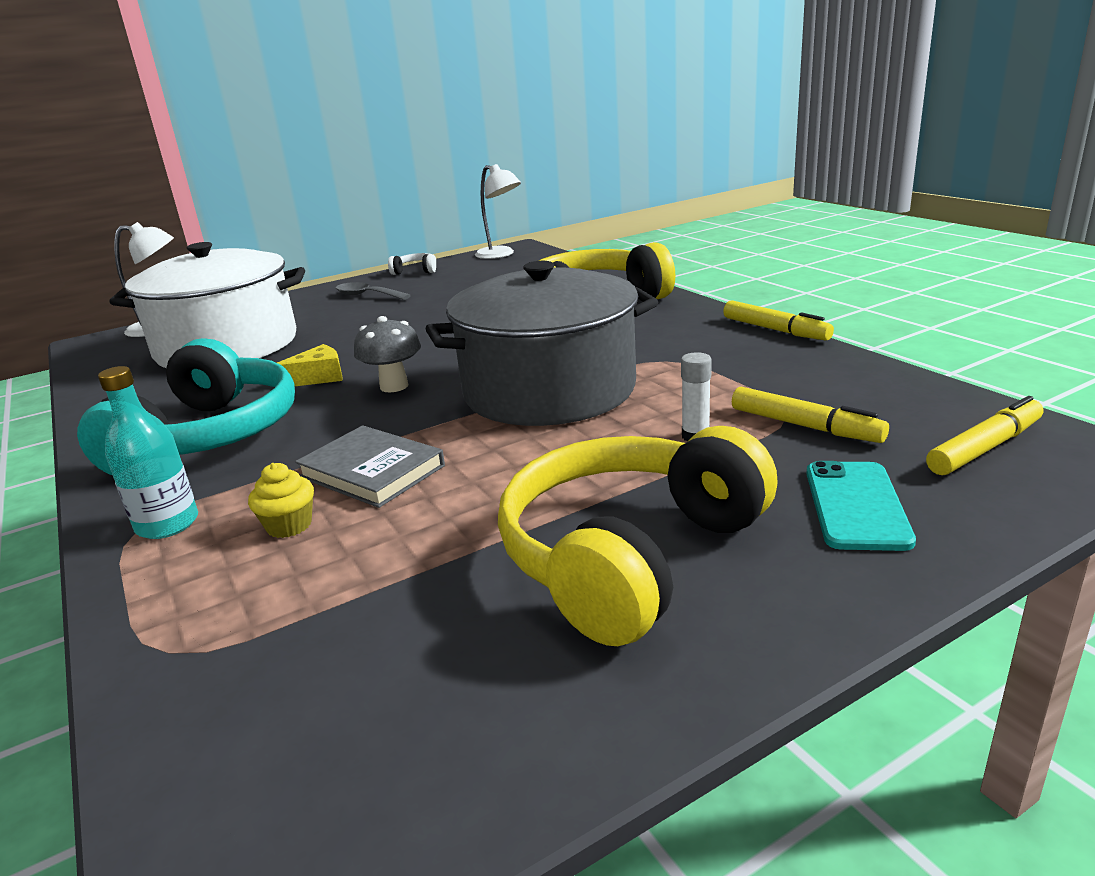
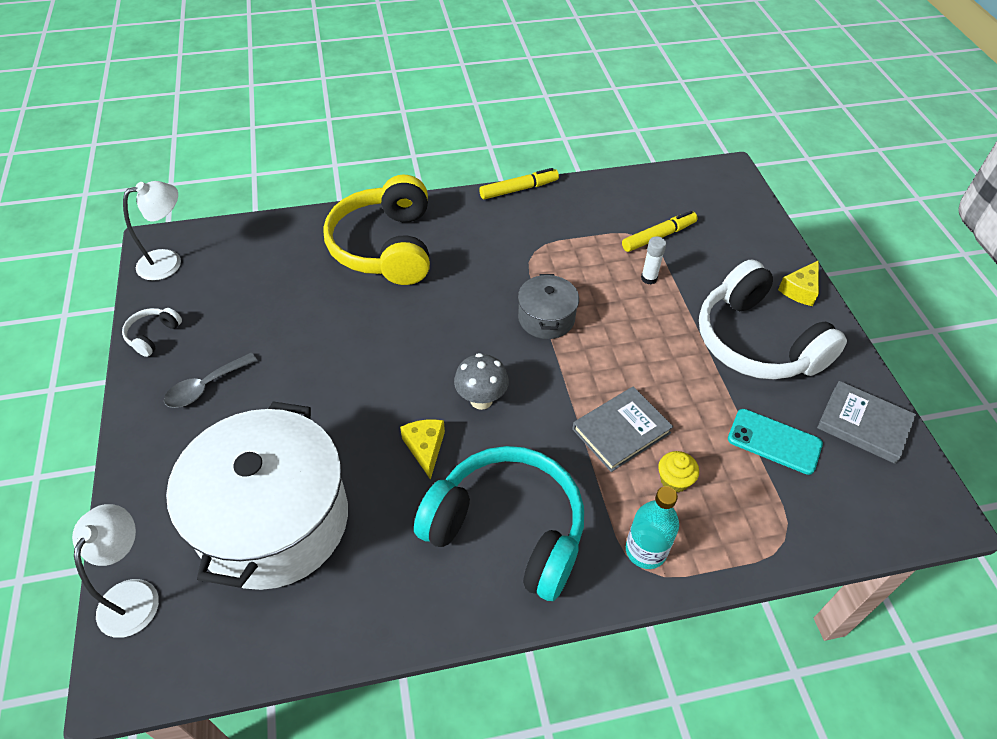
camera: 75 degrees left, 25 degrees up
grey pot [425,261,658,426] -> grey pot [518,274,579,339], size x0.46
yellow headphones [498,426,778,646] -> white headphones [699,259,847,379]
turquoise phone [806,461,916,551] -> turquoise phone moved to [728,409,823,475]
yellow marker [926,396,1043,475] -> none
none -> yellow cheese [778,260,819,306]
none -> grey book [817,381,916,464]

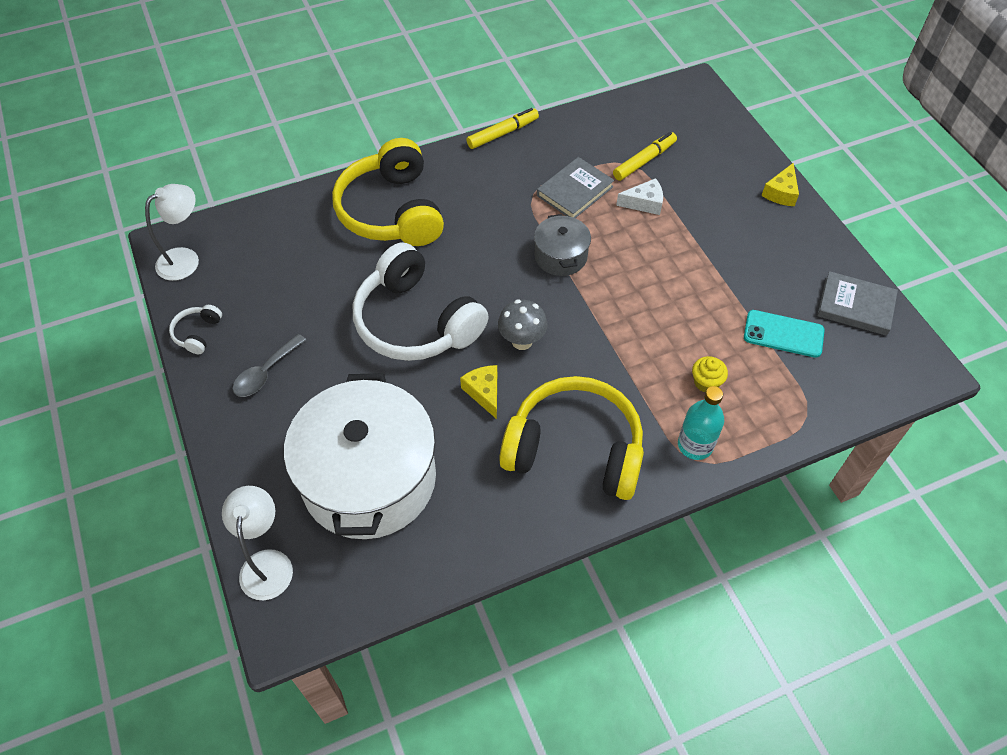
camera: 10 degrees left, 5 degrees up
turquoise headphones [414,446,584,601] -> yellow headphones [499,376,644,500]
grey book [572,386,673,472] -> grey book moved to [537,157,614,218]
white glue stick [641,236,666,284] -> white cheese [616,178,663,215]
white headphones [699,259,847,379] -> white headphones moved to [353,243,489,361]

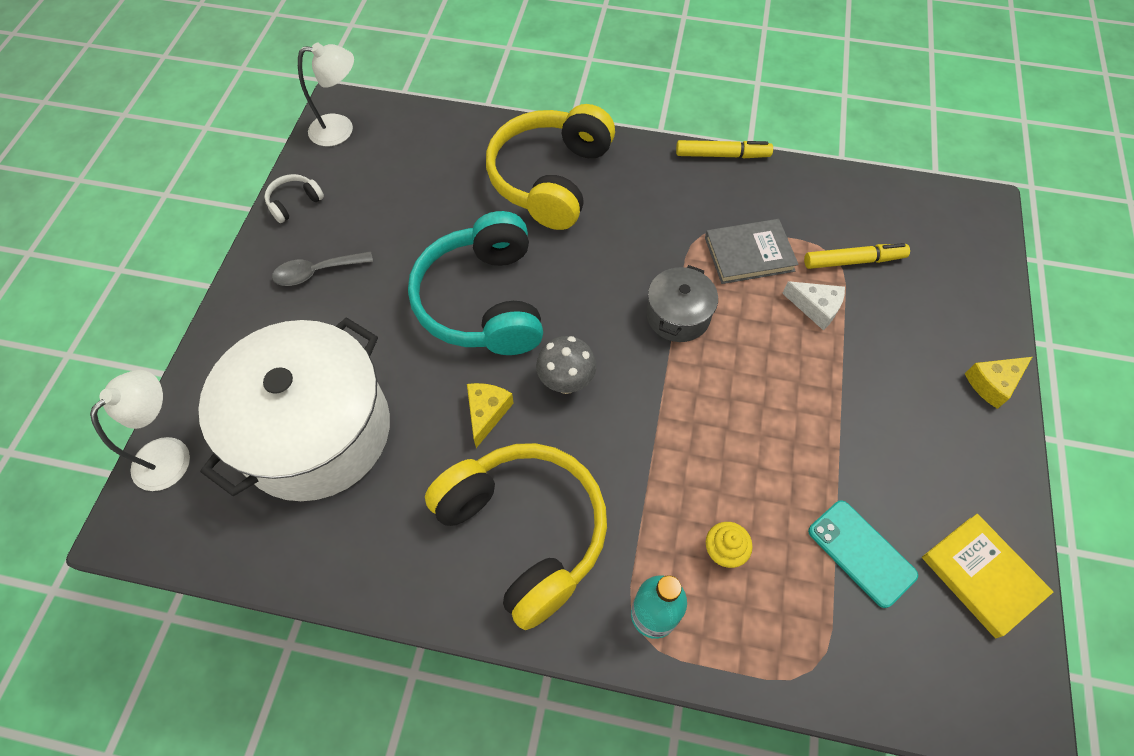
camera: 35 degrees right, 5 degrees up
white headphones [353,243,489,361] -> turquoise headphones [408,211,543,355]
grey book [817,271,898,336] -> yellow book [922,514,1053,638]

